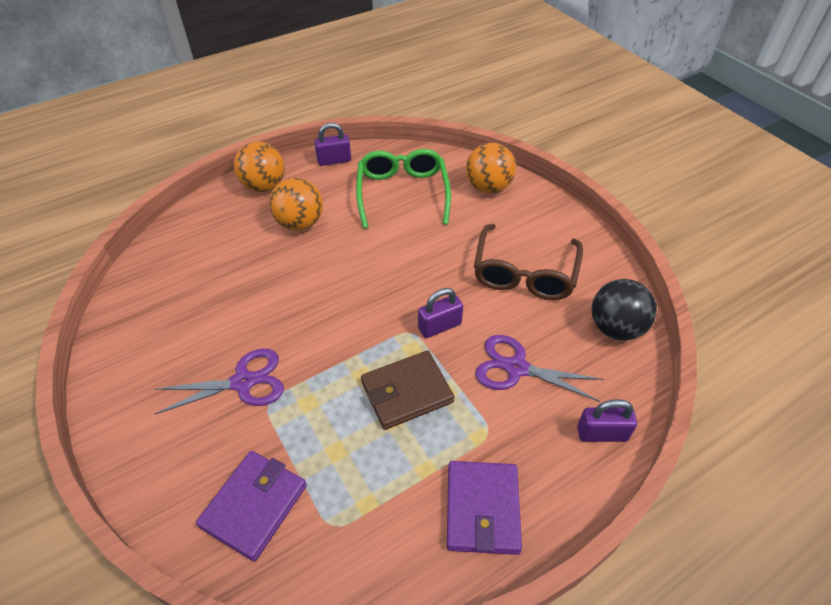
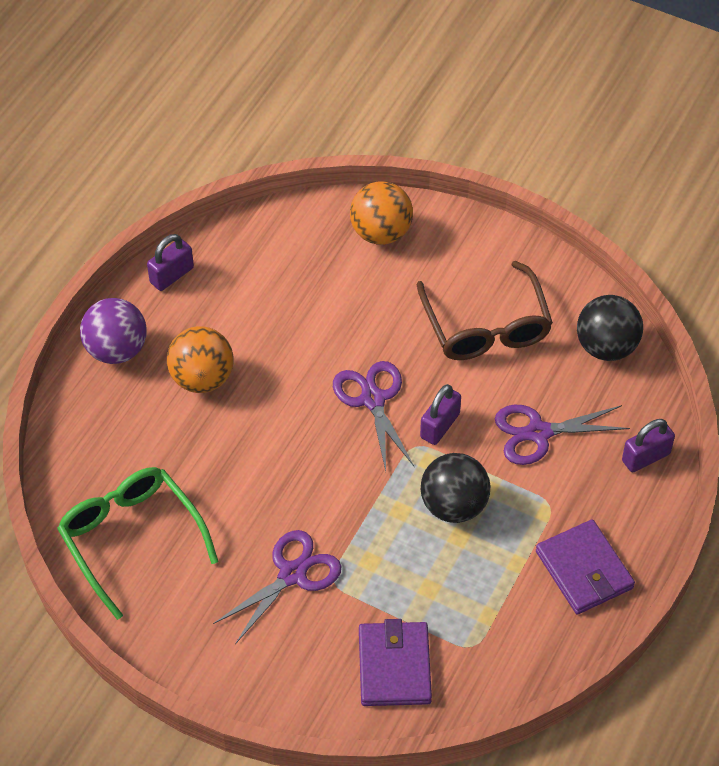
camera: 30 degrees left, 5 degrees up
orange ball [234,141,285,192] -> purple ball [80,298,147,364]
green glasses [356,149,451,229] -> green glasses moved to [57,467,219,620]
brown wallet [361,350,454,430] -> black ball [421,453,490,523]
none -> purple scissors [333,361,414,471]

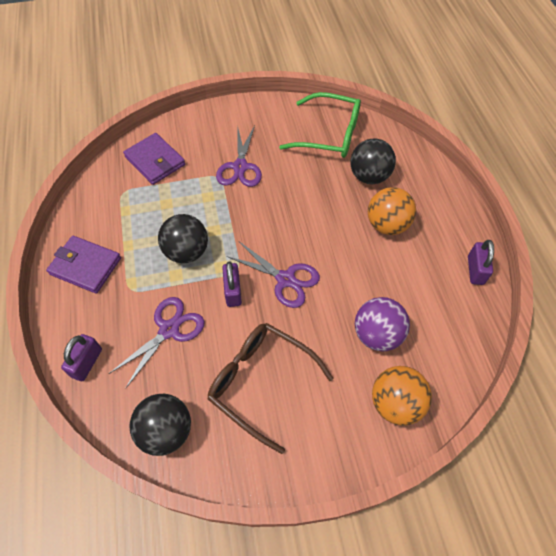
camera: 140 degrees right, 5 degrees up
purple ball [80,298,147,364] -> purple ball moved to [355,297,410,351]
none -> black ball [351,139,396,184]

